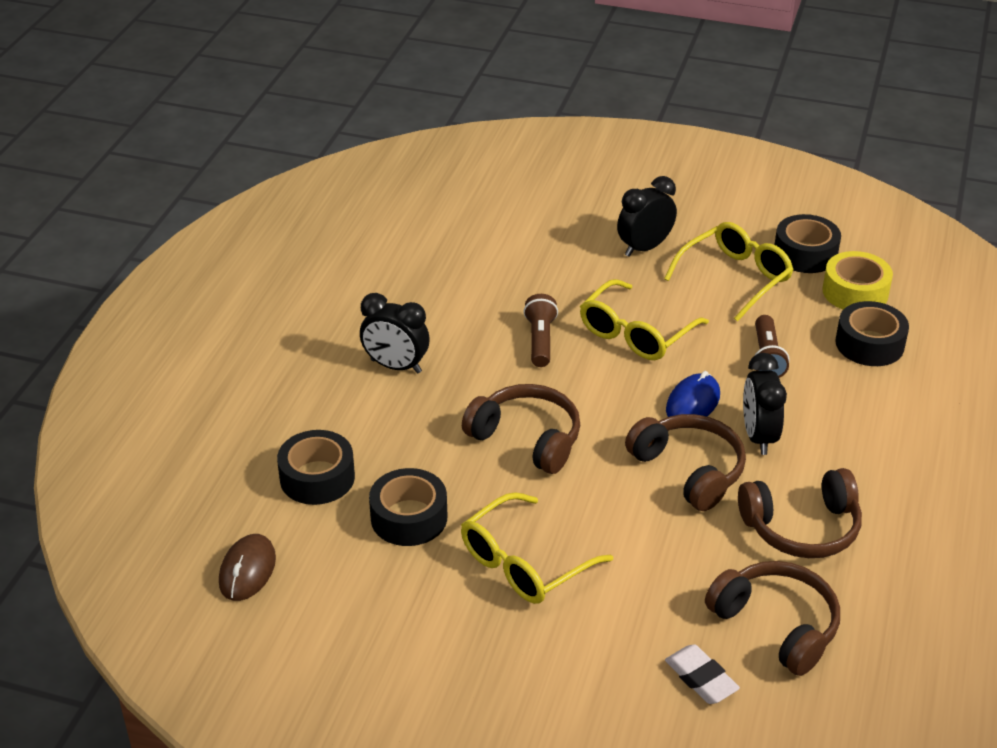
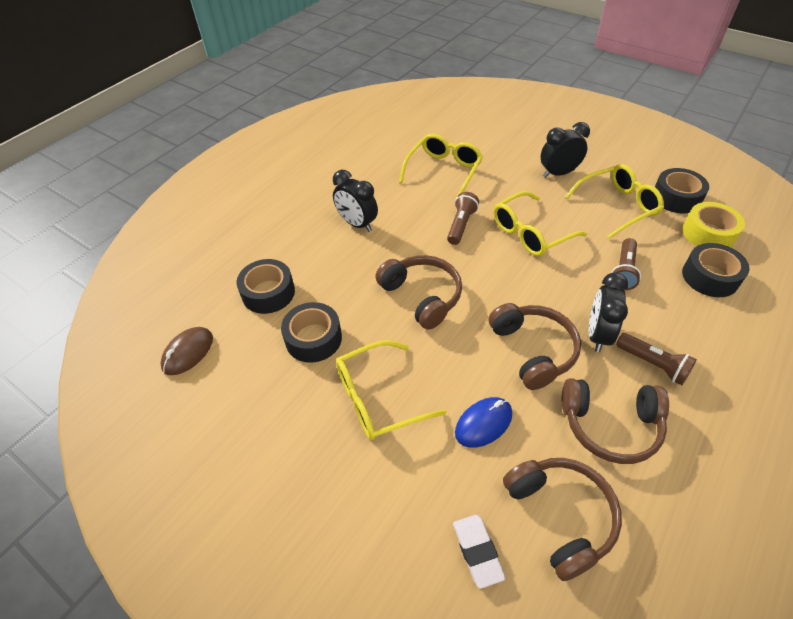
camera: 20 degrees right, 10 degrees up
blue mouse [666,371,720,417] -> blue mouse moved to [455,397,512,448]
none -> yellow glasses [399,134,483,199]
none -> brown flashlight [616,333,697,385]

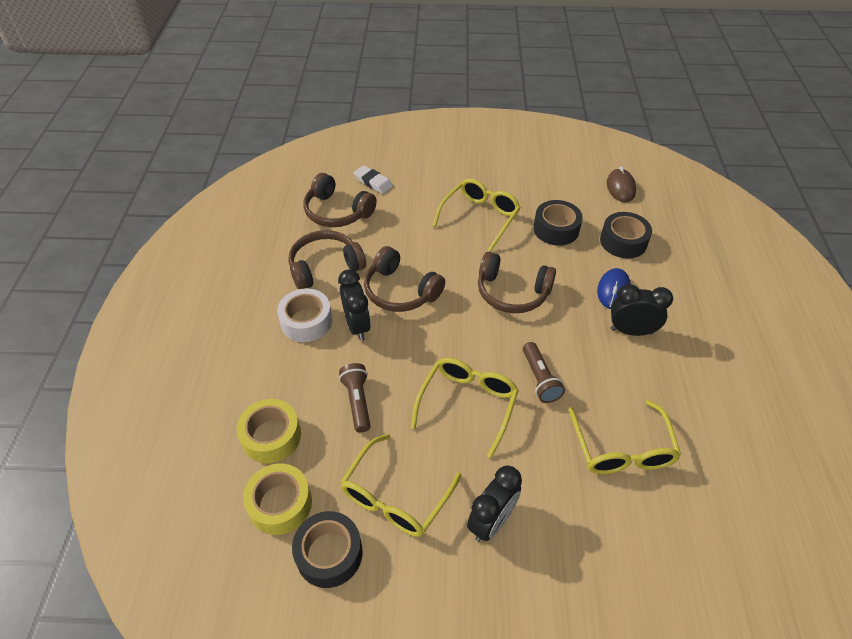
camera: 145 degrees right, 0 degrees up
blue mouse [455,397,512,448] -> blue mouse moved to [597,268,631,309]
brown flashlight [616,333,697,385] -> white tape [277,288,332,342]
black tape [682,243,749,297] -> yellow tape [237,399,301,464]

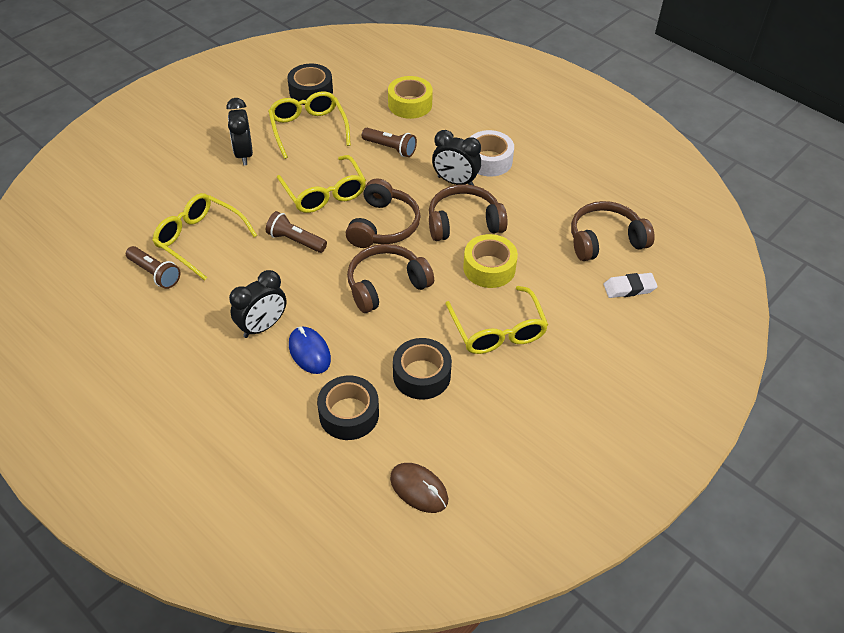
camera: 130 degrees right, 0 degrees up
yellow tape [243,463,312,535] -> yellow tape moved to [463,234,518,288]
brown headphones [288,230,366,289] -> brown headphones moved to [346,178,421,248]
none -> brown flashlight [126,246,181,289]

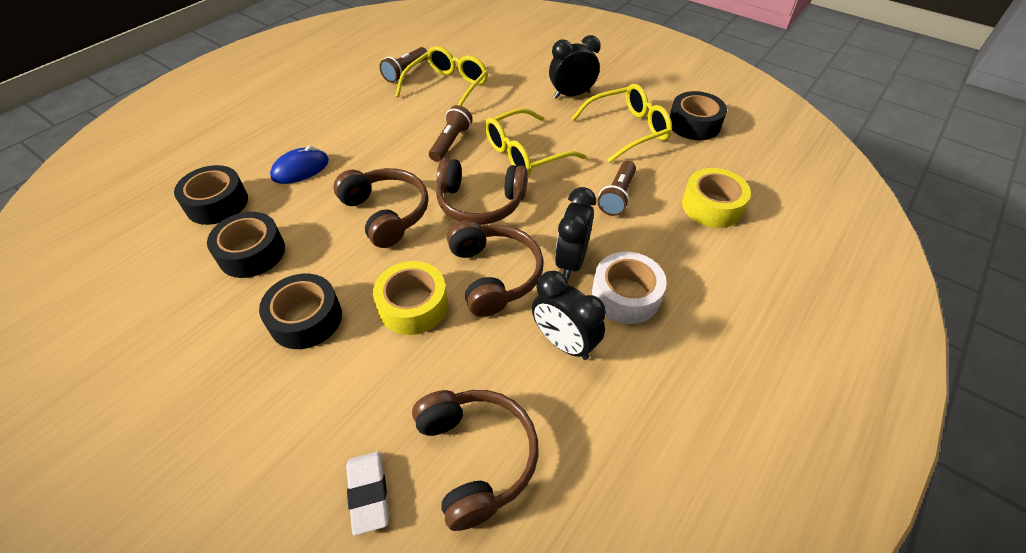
camera: 85 degrees right, 0 degrees up
black clock [229,270,286,338] -> black clock moved to [532,271,606,360]
brown mouse [390,463,448,513] -> none
yellow glasses [445,286,548,354] -> black tape [259,274,342,349]

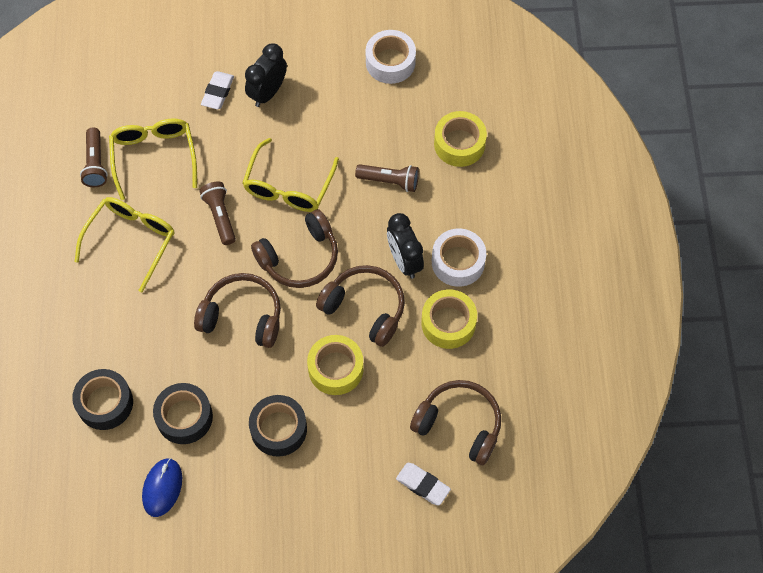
camera: 40 degrees left, 15 degrees up
blue mouse [270,146,329,184] -> blue mouse moved to [142,458,182,517]
black clock [532,271,606,360] -> yellow tape [421,289,477,349]
yellow glasses [571,84,672,163] -> yellow glasses moved to [75,197,174,292]
brown flashlight [597,161,636,216] -> brown flashlight turned 60 degrees counterclockwise [355,164,419,192]
black tape [670,91,727,140] -> white tape [366,30,416,84]
none -> white eraser [201,71,234,109]

